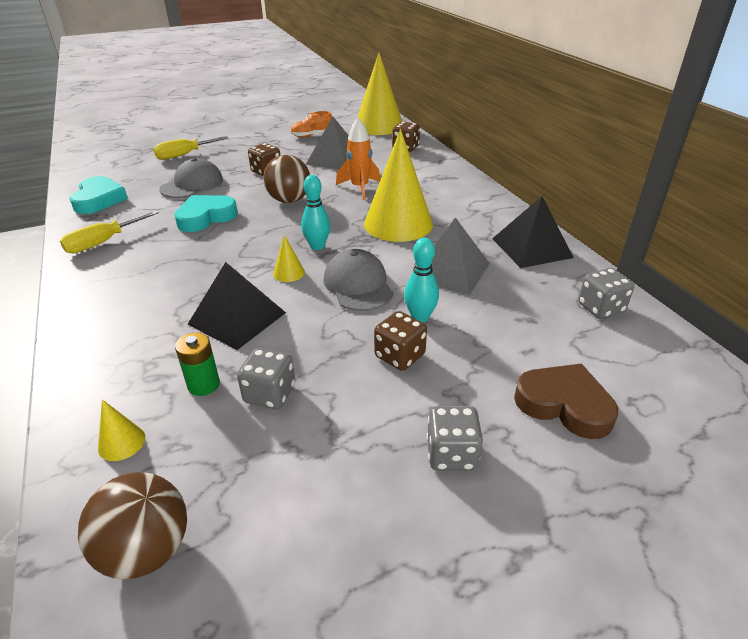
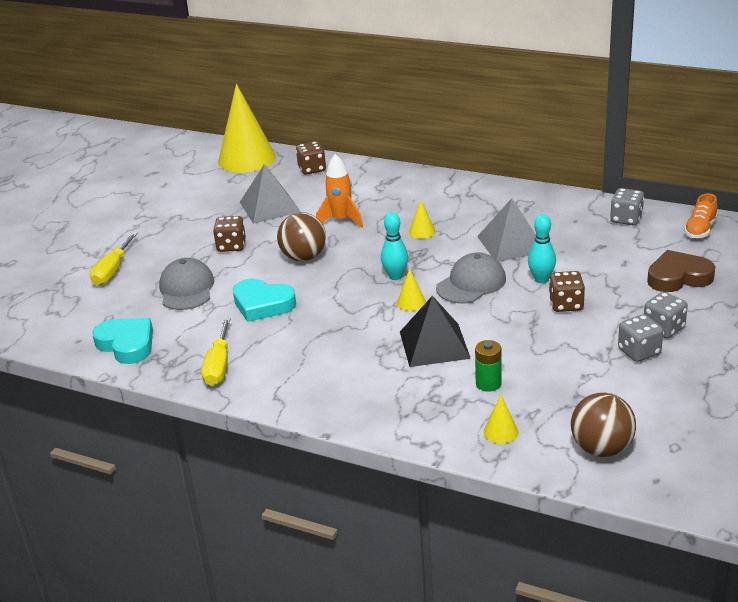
camera: 40 degrees left, 5 degrees down
turquoise heart [174,195,238,232] -> turquoise heart turned 75 degrees counterclockwise [233,278,296,322]
grey dice [237,348,295,409] -> grey dice moved to [618,314,663,362]
orange shoe [290,111,332,137] -> orange shoe moved to [684,193,718,238]
grey cap [323,249,393,311] -> grey cap turned 105 degrees clockwise [436,252,506,303]
yellow cone [364,129,433,242] -> yellow cone [409,200,436,239], size x0.40
black pyramid [492,196,574,268] -> none

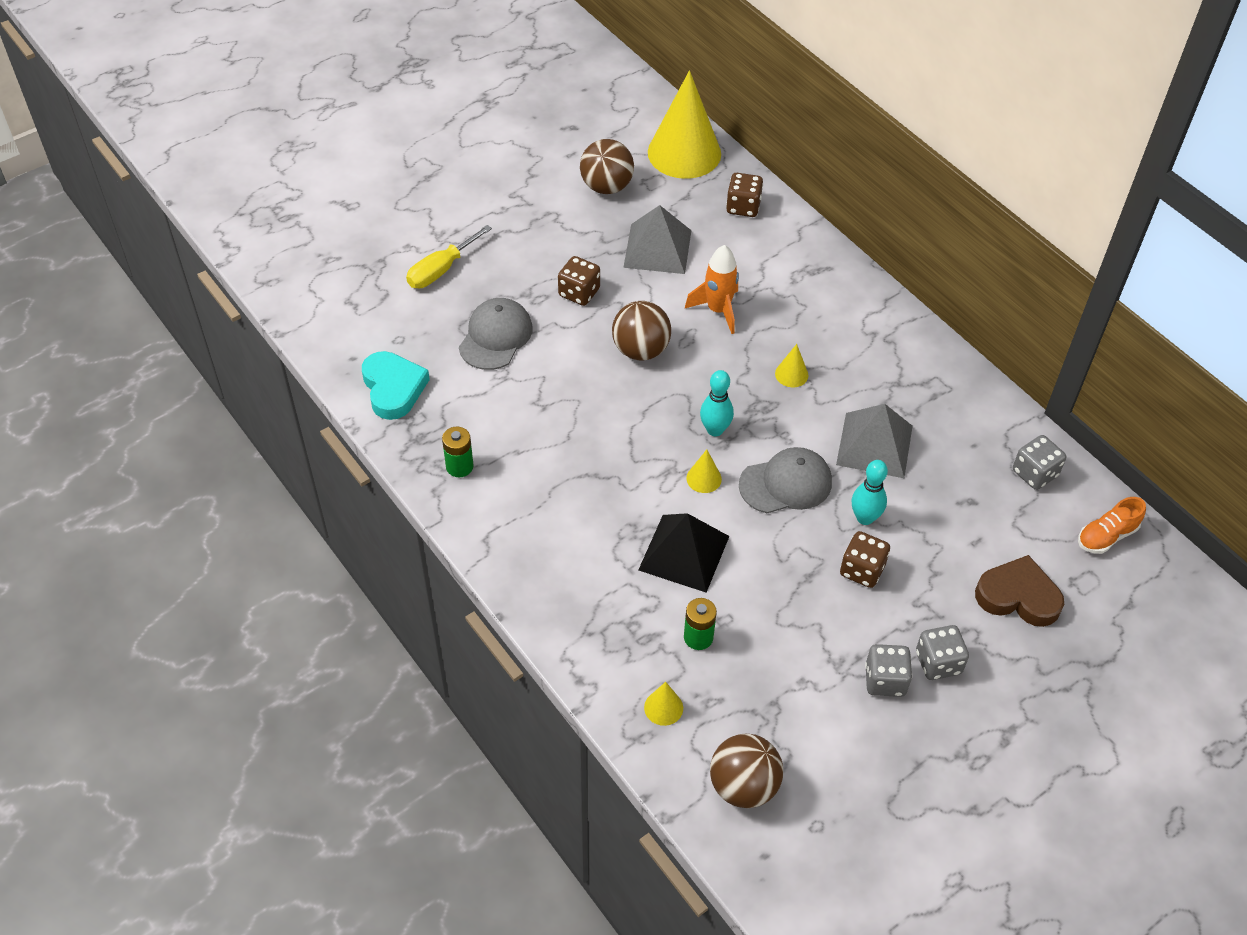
camera: 25 degrees right, 20 degrees up
yellow screwdriver [202,318,231,386] -> green battery [442,427,474,477]
turquoise heart [233,278,296,322] -> none
none -> brown ball [580,139,634,194]

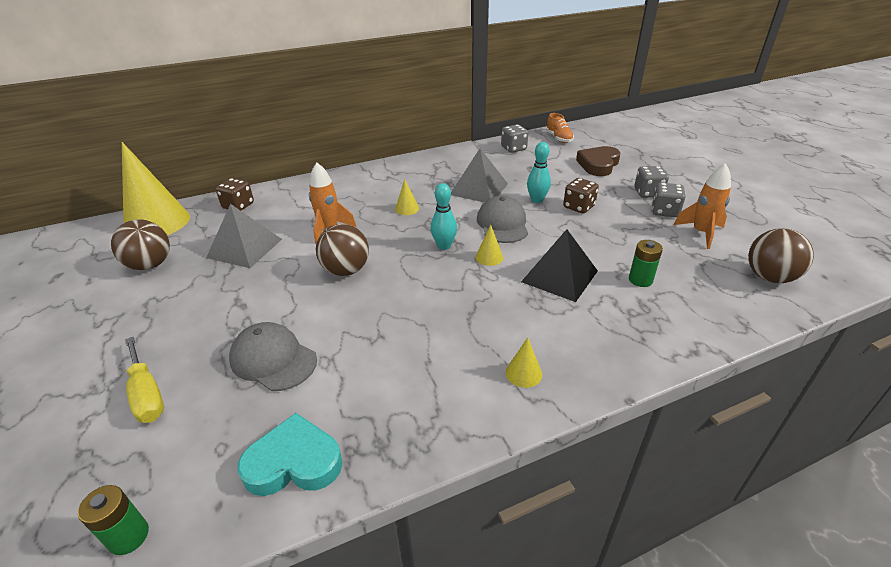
camera: 75 degrees left, 15 degrees down
green battery [442,427,474,477] -> green battery moved to [78,485,149,555]
brown dice [558,256,600,306] -> none
yellow cone [644,682,683,726] -> yellow cone moved to [506,338,542,388]
none -> orange rocket [674,163,731,249]

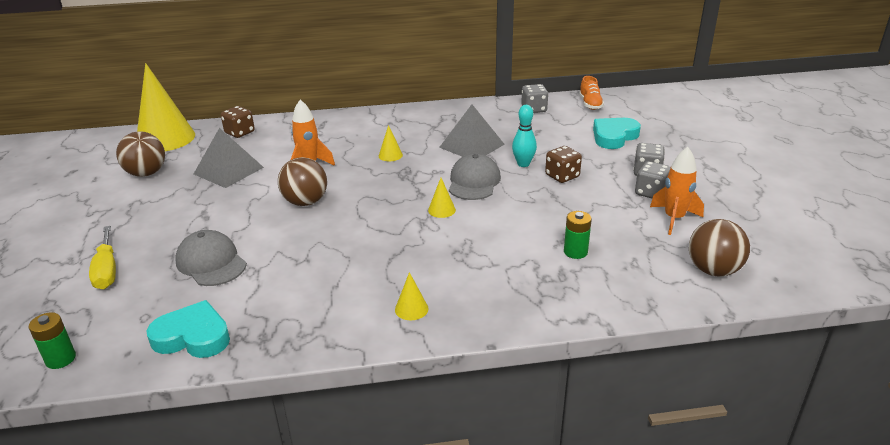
camera: 15 degrees right, 5 degrees down
turquoise bowling pin [431,183,457,250] -> none
black pyramid [521,229,598,302] -> none
brown heart [576,146,621,176] -> turquoise heart [593,118,641,149]

